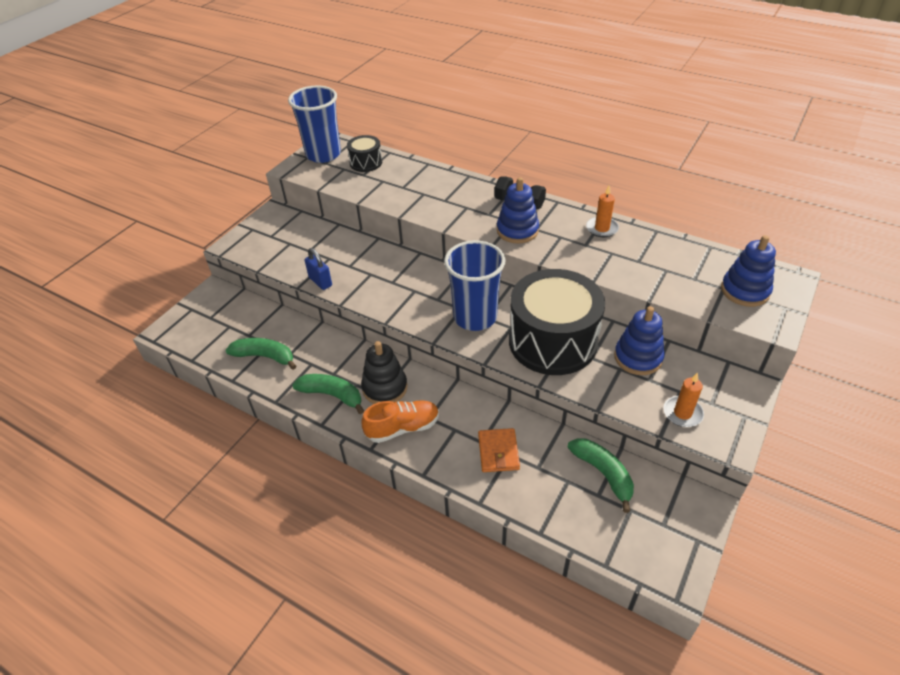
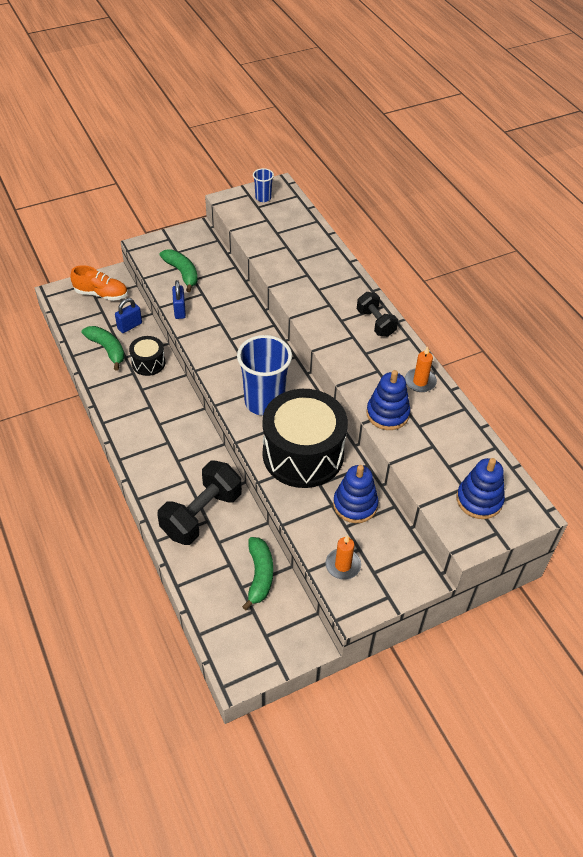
camera: 30 degrees right, 5 degrees up
blue cup [288,85,341,163] -> blue cup [253,168,274,202], size x0.47
green banana [292,374,364,414] -> green banana moved to [160,250,198,292]
black drum [347,135,382,172] -> black drum moved to [129,336,165,376]
black stacking toy [361,341,408,404] -> none
orange shoe [362,400,439,443] -> orange shoe moved to [70,265,128,301]
orange wallet [478,428,520,472] -> black dumbbell [157,461,242,545]
blue stacking toy [497,177,539,244] -> blue stacking toy moved to [366,370,410,430]
none -> blue padlock [115,298,142,333]

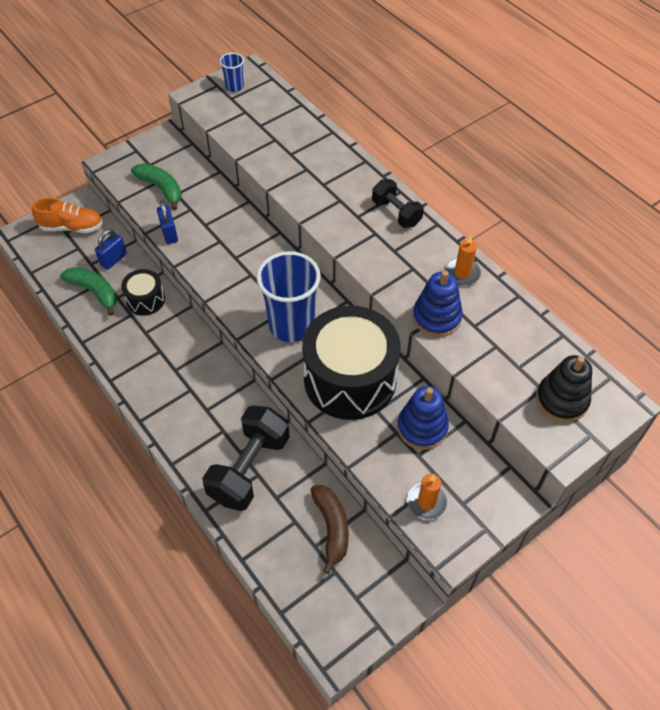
camera: 10 degrees left, 5 degrees up
green banana [242,537,273,610] -> brown banana [310,485,349,574]
blue stacking toy [457,458,505,519] -> black stacking toy [536,355,592,423]

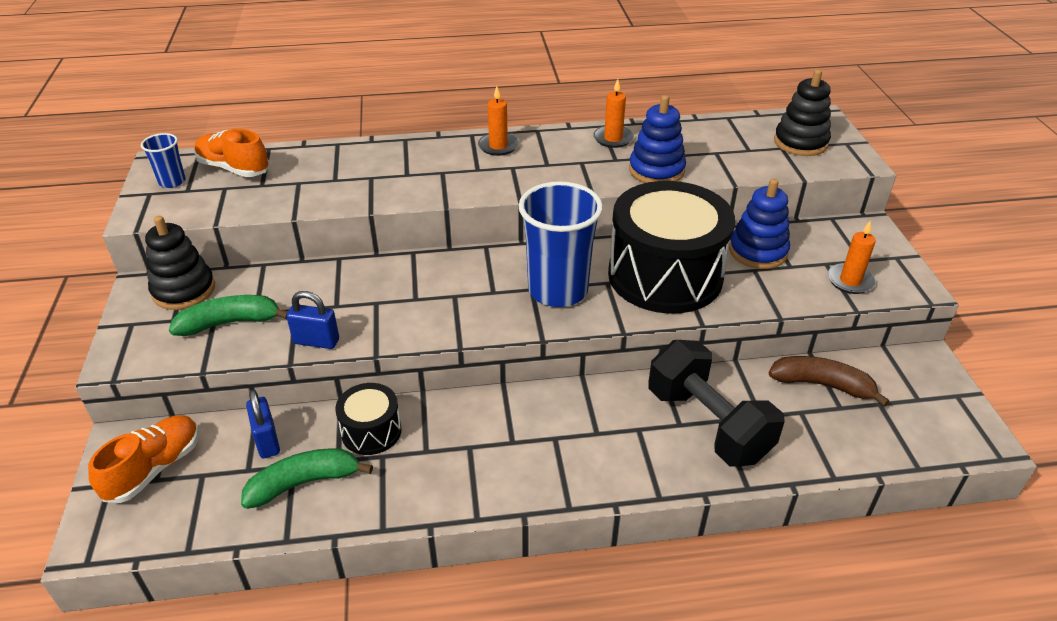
camera: 60 degrees left, 15 degrees down
black dumbbell [372,179,424,228] -> orange candle [478,86,519,156]
none -> black stacking toy [145,216,215,310]
none -> orange shoe [194,129,270,177]

